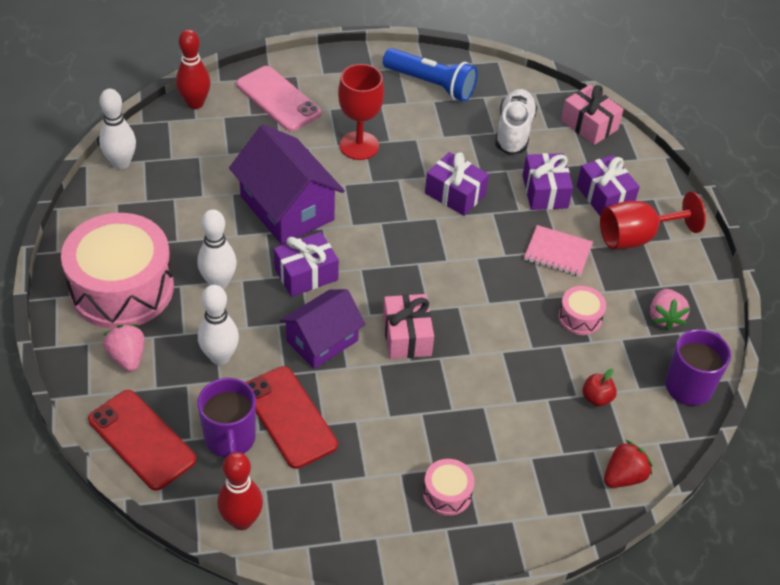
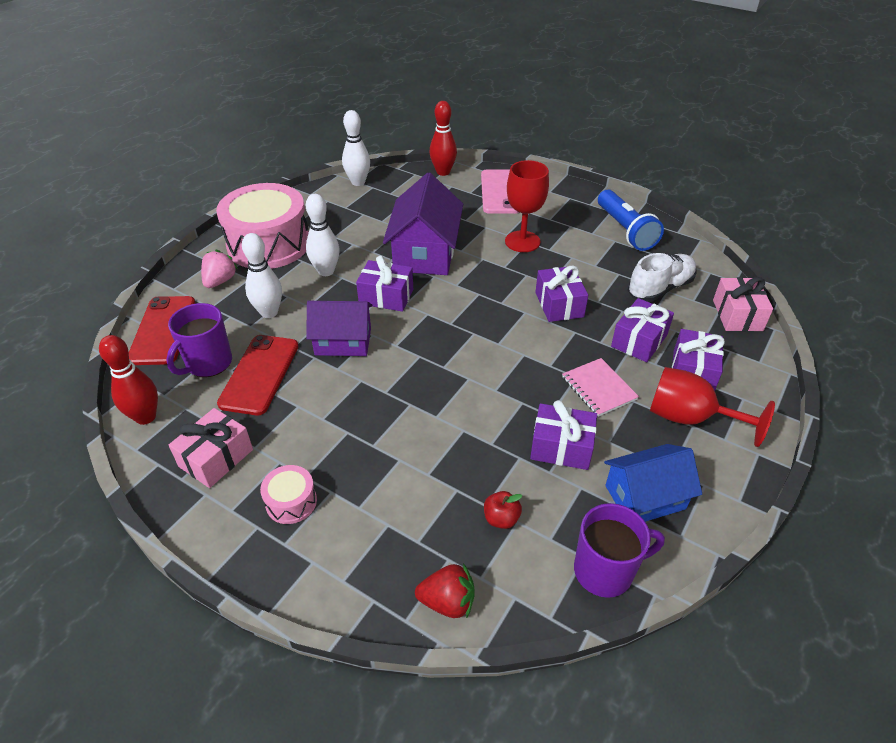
camera: 45 degrees right, 5 degrees down
pink gift [383,294,434,359] -> pink gift moved to [169,408,253,488]
pink drum [559,286,606,335] -> purple gift [530,400,597,470]
pink strawberry [650,289,690,331] -> blue house [604,444,702,522]

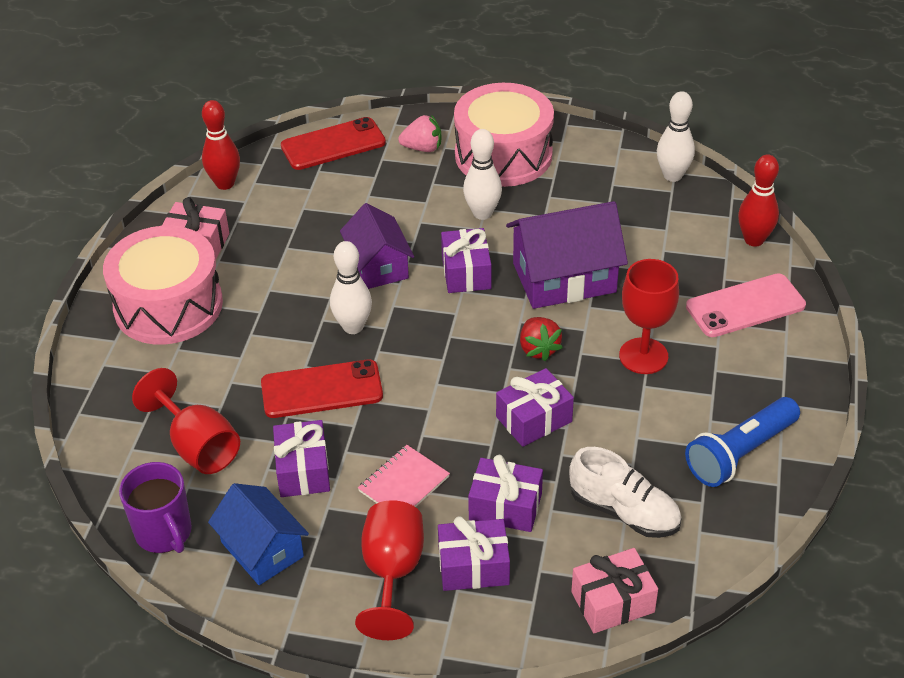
camera: 70 degrees right, 0 degrees up
purple mug [166,303,232,377] -> none
red phone [217,335,298,415] -> red phone moved to [261,359,383,418]
white bowling pin [242,233,282,318] -> white bowling pin moved to [330,241,372,334]
pink drum [260,465,317,524] -> pink drum [103,226,223,344], size x2.34
red strawberry [415,563,475,619] -> red strawberry moved to [520,317,563,361]
red apple [484,491,522,529] -> red goblet [132,368,240,474]

